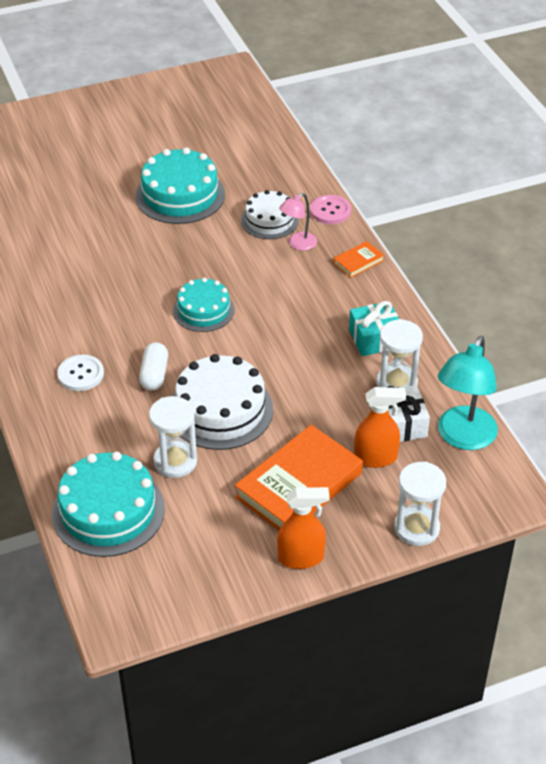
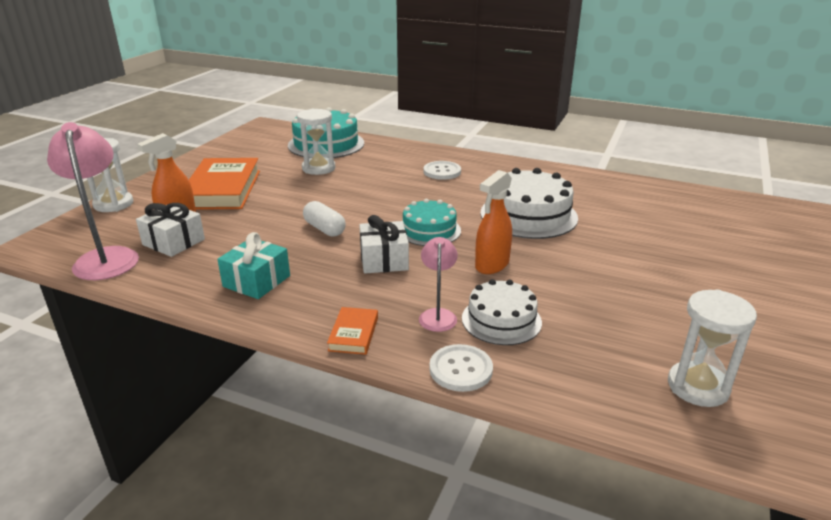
camera: 135 degrees right, 15 degrees down
turquoise cake [135,147,225,224] -> none
white capsule [139,342,168,390] -> white capsule moved to [303,201,346,237]
white cake [173,354,273,450] -> white cake moved to [480,168,578,239]
orange spray bottle [277,487,330,569] -> orange spray bottle moved to [475,170,512,274]
pink button [310,195,351,224] -> white button [429,344,493,392]
white hourglass [376,319,423,388] -> white hourglass moved to [668,289,757,407]
turquoise lamp [438,336,498,450] -> pink lamp [47,122,139,280]
none -> white gift [359,215,409,273]

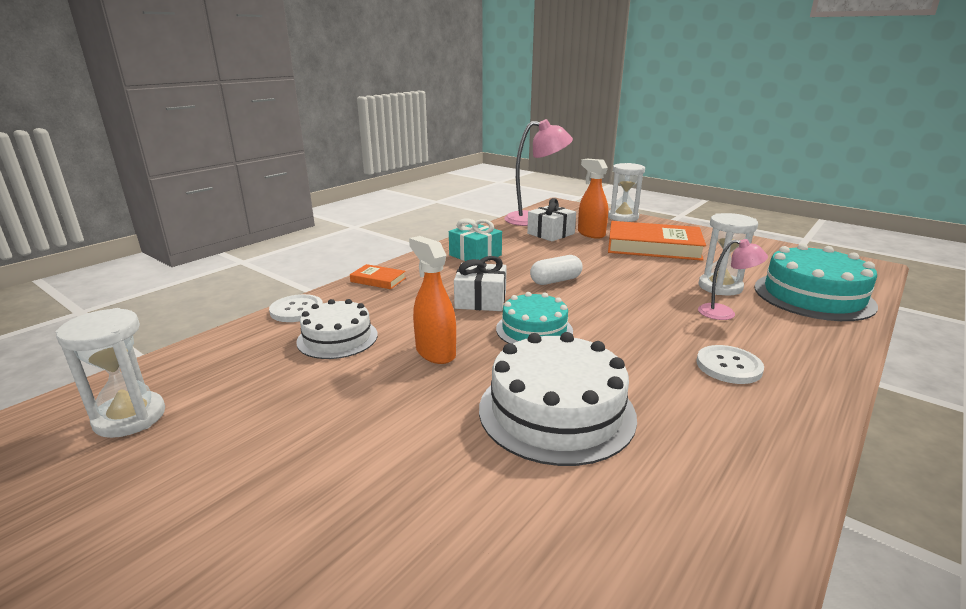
camera: 105 degrees right, 5 degrees down
pink lamp [419,237,458,332] -> pink lamp moved to [698,239,768,320]

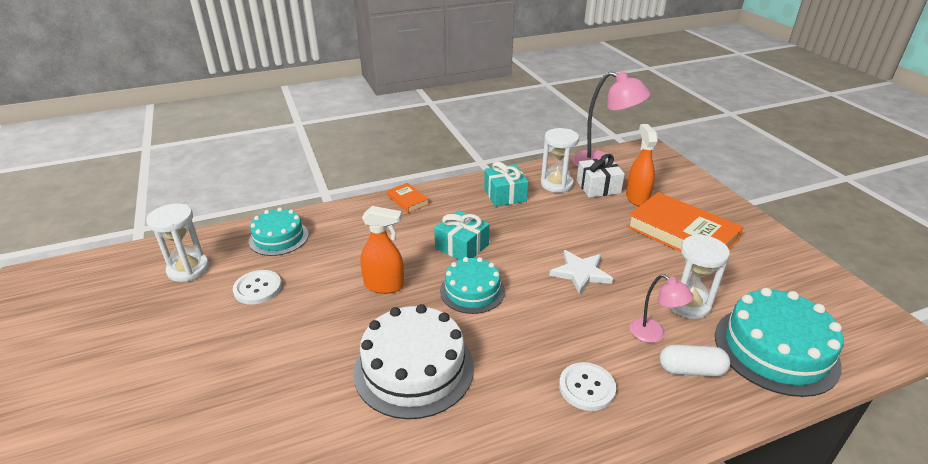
camera: 30 degrees right, 10 degrees up
white button [269,294,323,322] -> white button moved to [233,270,282,304]
white cake [296,299,378,359] -> none
orange spray bottle [409,236,456,364] -> orange spray bottle turned 105 degrees clockwise [360,206,404,294]
white gift [454,256,507,311] -> turquoise gift [434,210,490,260]
white capsule [530,255,583,285] -> white capsule moved to [659,345,730,377]
white hourglass [608,163,645,222] -> white hourglass moved to [541,128,579,193]
none -> turquoise cake [249,207,309,256]
none -> white star [549,250,613,294]

